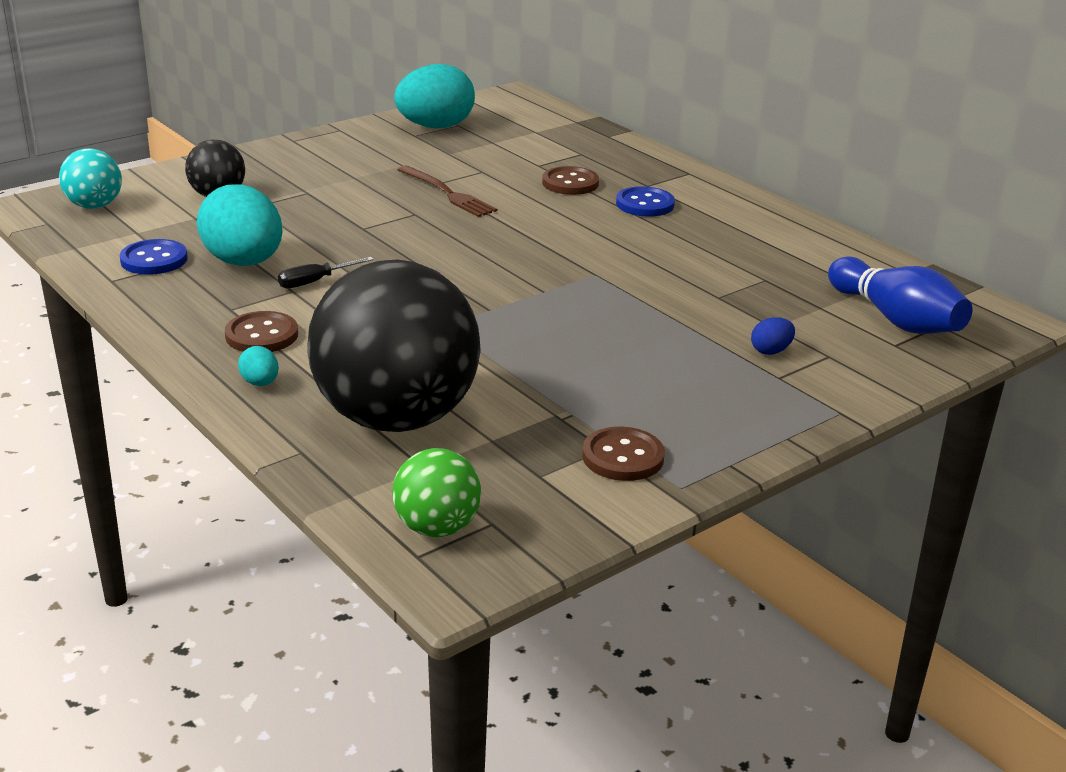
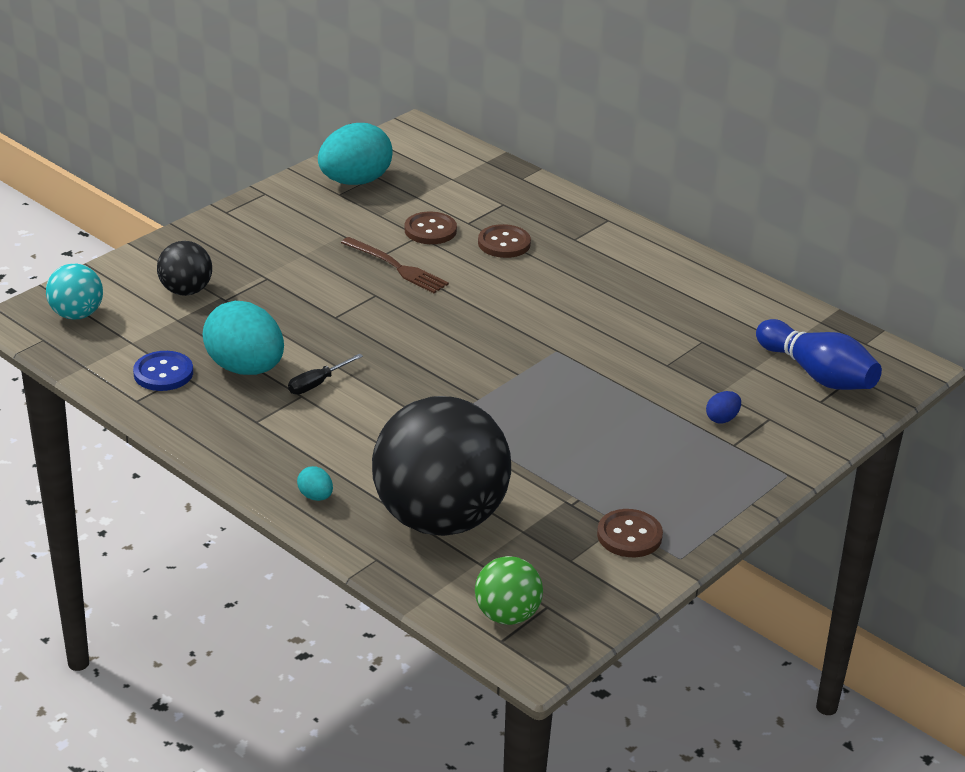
camera: 10 degrees left, 5 degrees up
brown button [225,311,298,352] -> brown button moved to [405,212,457,244]
blue button [616,186,675,217] -> none

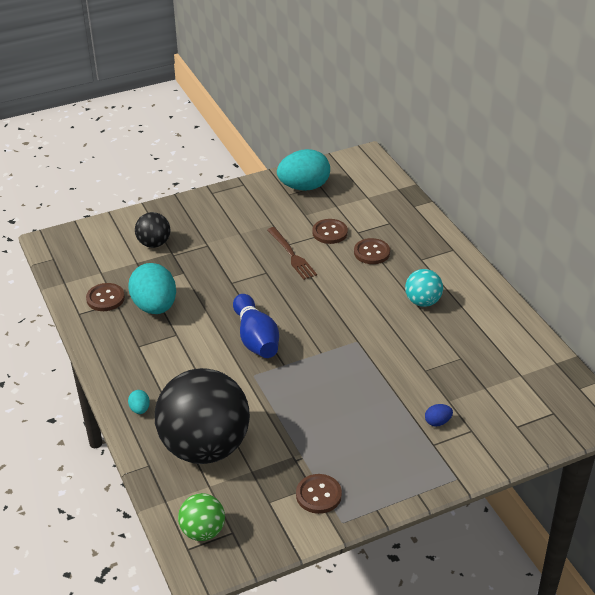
camera: 25 degrees right, 5 degrees up
turquoise ball [46,264,103,320] -> turquoise ball moved to [405,269,443,307]
blue button [133,351,193,391] -> brown button [86,283,125,311]
black screwdriver [288,354,363,394] -> none
blue bowling pin [756,319,882,390] -> blue bowling pin moved to [233,294,279,358]

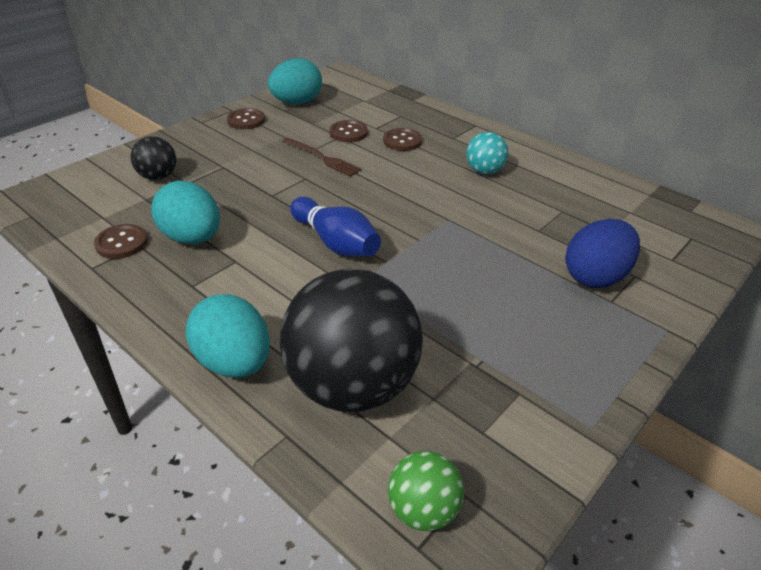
camera: 25 degrees left, 0 degrees up
turquoise egg [128,390,150,414] -> turquoise egg [186,294,270,378], size x2.41
brown button [296,474,342,514] -> brown button moved to [227,108,265,129]
blue egg [425,404,453,427] -> blue egg [565,219,640,288], size x2.41

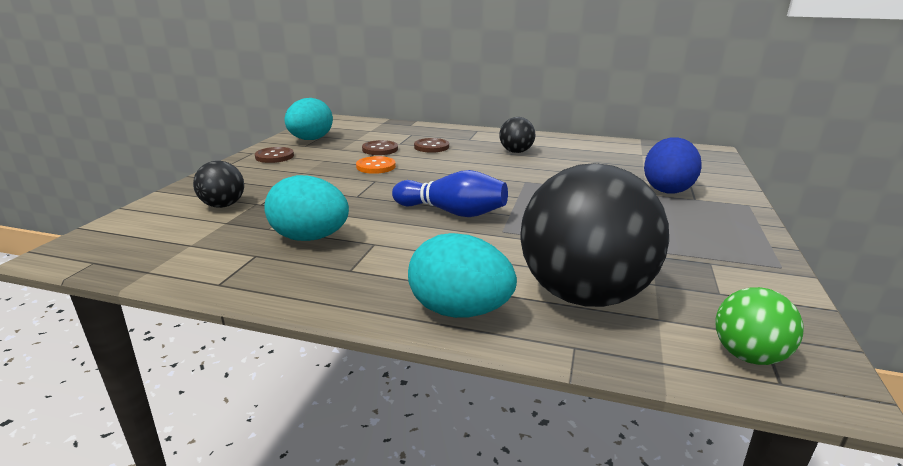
camera: 25 degrees left, 15 degrees down
brown button [94,224,148,259] -> none
brown fork [282,137,362,177] -> orange button [356,156,396,174]
turquoise ball [466,132,508,174] -> black ball [499,117,535,153]

